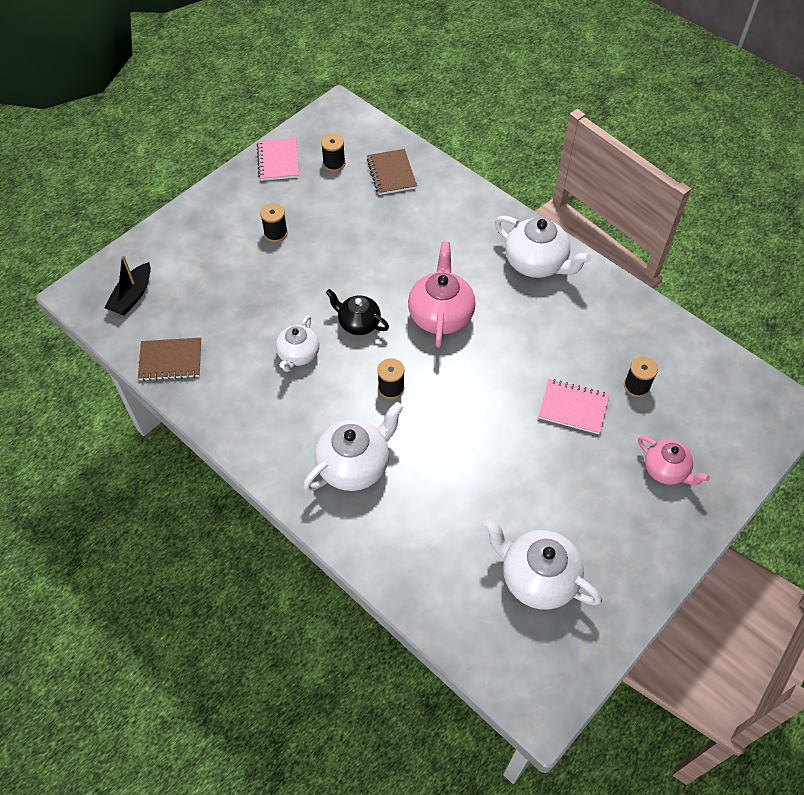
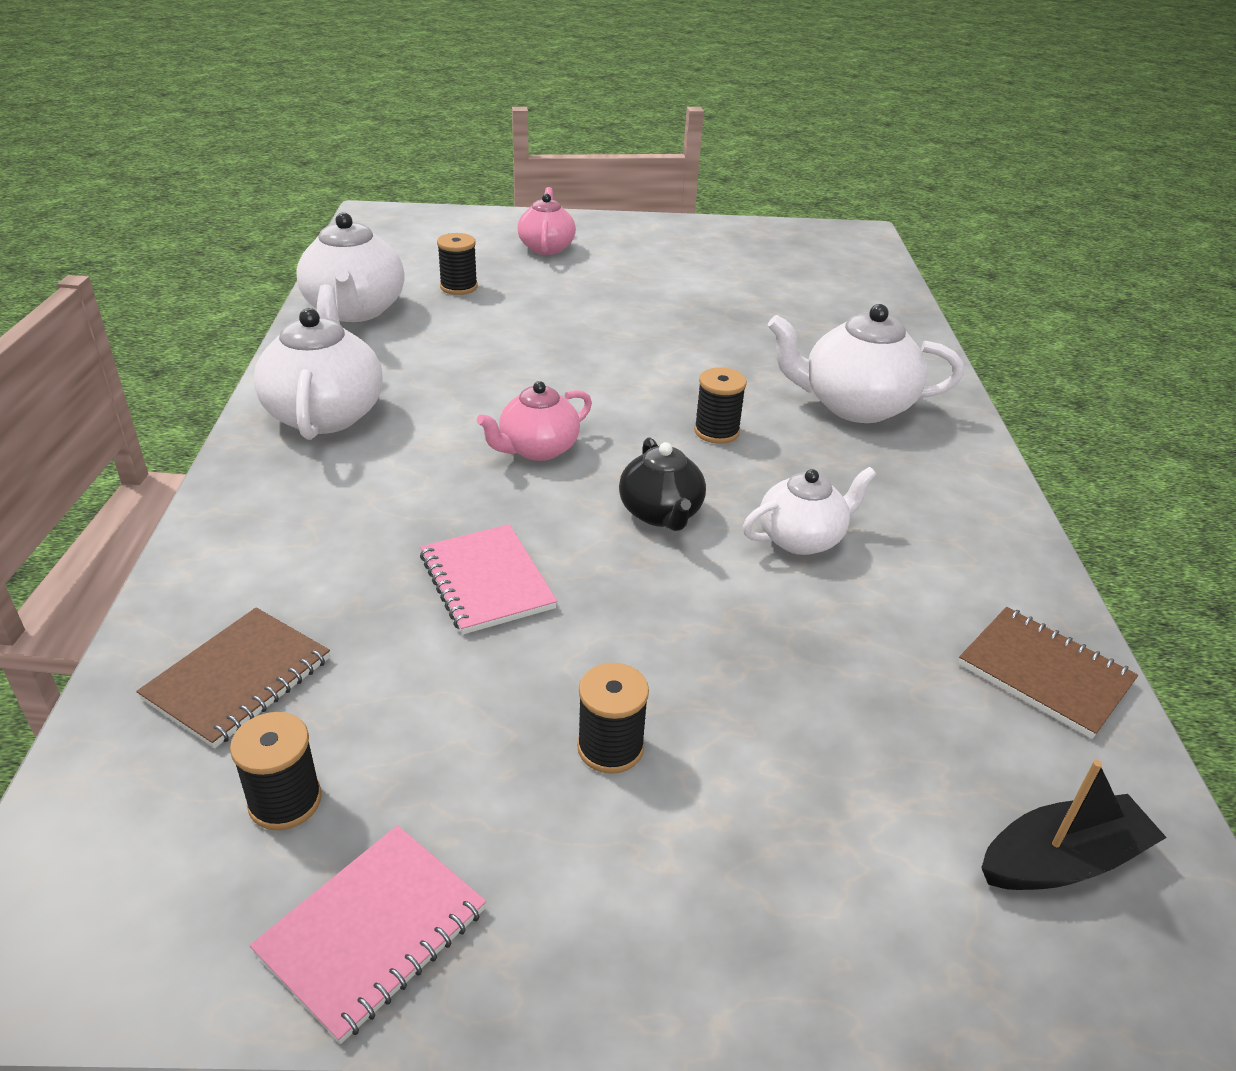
camera: 135 degrees left, 20 degrees down
pink teapot [408,242,476,348] -> pink teapot [477,381,592,461], size x0.64
white teapot [484,518,602,610] -> white teapot moved to [296,212,405,322]
pink notebook [539,379,609,434] -> pink notebook moved to [420,524,557,634]

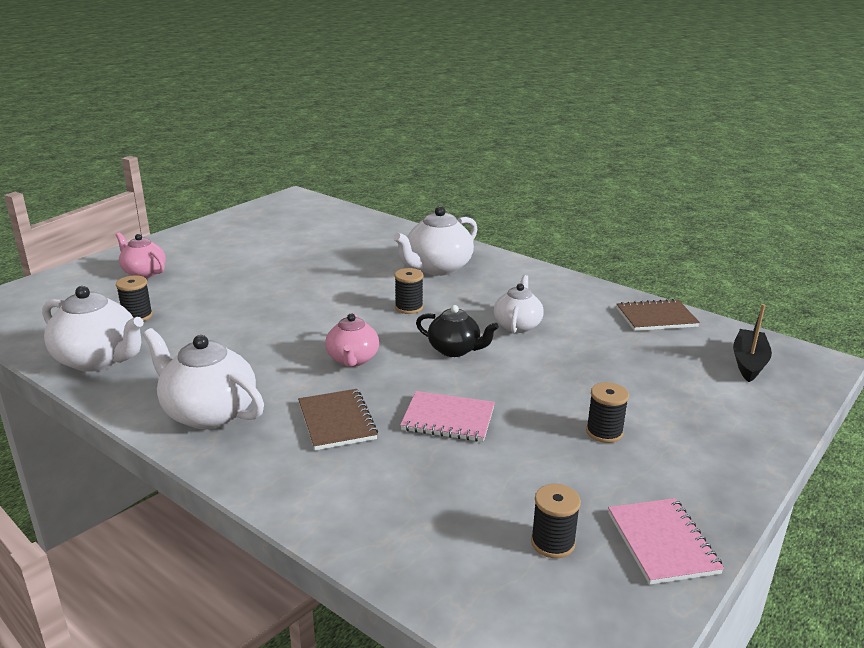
camera: 50 degrees left, 10 degrees down
brown notebook [136,607,330,748] -> brown notebook moved to [298,389,378,450]

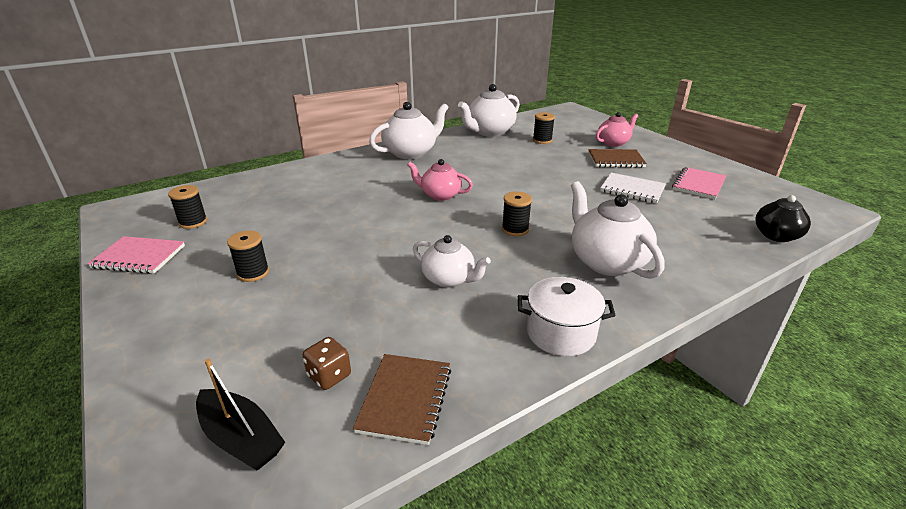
camera: 110 degrees right, 5 degrees up
brown notebook [298,389,378,450] -> brown notebook moved to [588,149,647,168]
pink notebook [400,391,495,442] -> pink notebook moved to [672,167,726,199]
black teapot [416,305,499,357] -> black teapot moved to [756,195,811,242]
none -> brown dice [302,337,351,390]
none -> white pot [518,277,616,356]
none -> white notebook [600,173,666,204]

